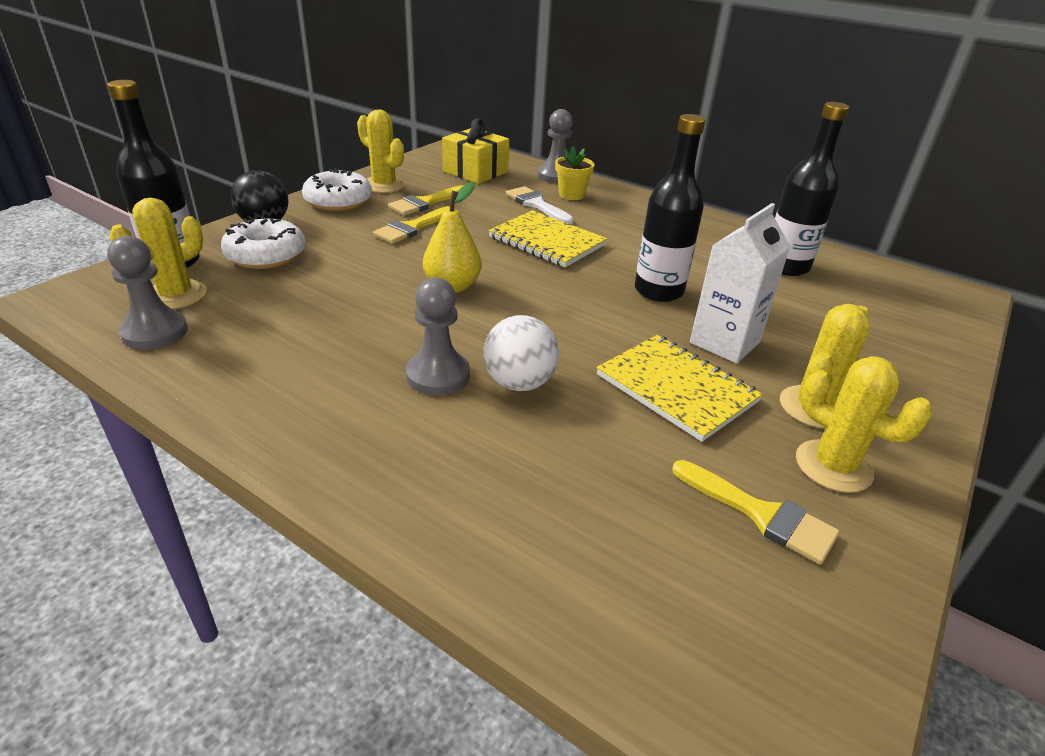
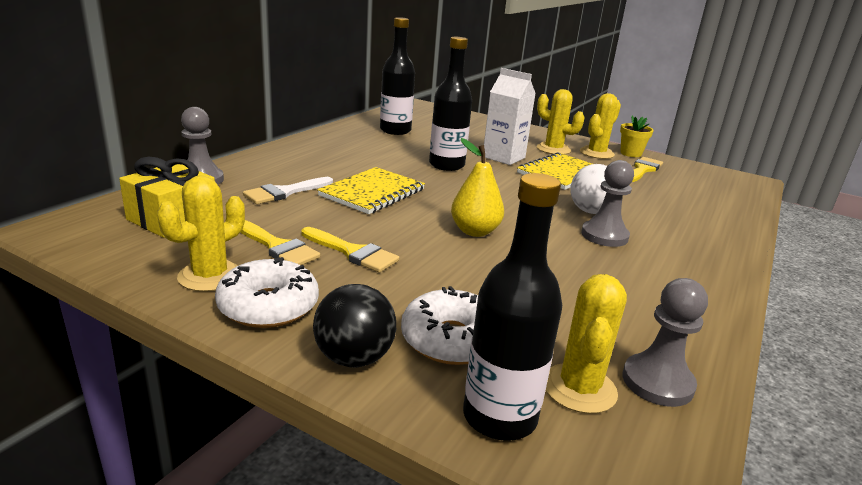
camera: 95 degrees left, 10 degrees down
yellow cactus [109,198,207,309] -> yellow cactus turned 75 degrees clockwise [546,274,627,414]
yellow flower pot [555,146,595,200] -> yellow flower pot moved to [620,116,654,157]

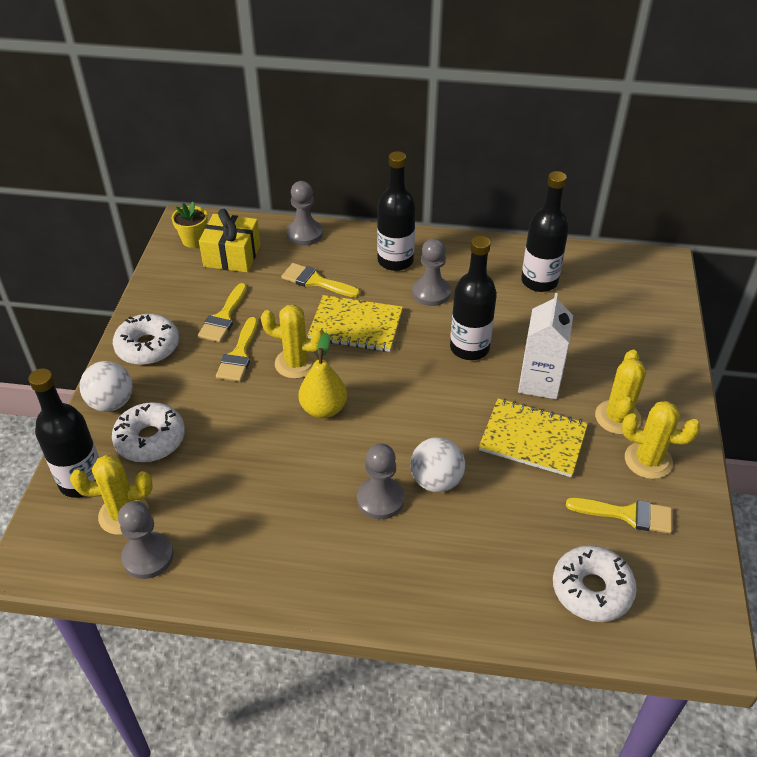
camera: 70 degrees right, 20 degrees up
yellow cactus [157,175,245,292] -> yellow cactus moved to [261,304,324,379]
white brush [243,177,333,204] -> yellow brush [281,263,360,298]
black ball [313,284,396,367] -> white ball [80,361,133,412]
yellow flower pot [620,116,654,157] -> yellow flower pot moved to [172,202,208,248]
none -> black bottle [377,151,416,271]
none -> grey pawn [412,238,451,306]
none -> white donut [553,545,637,622]

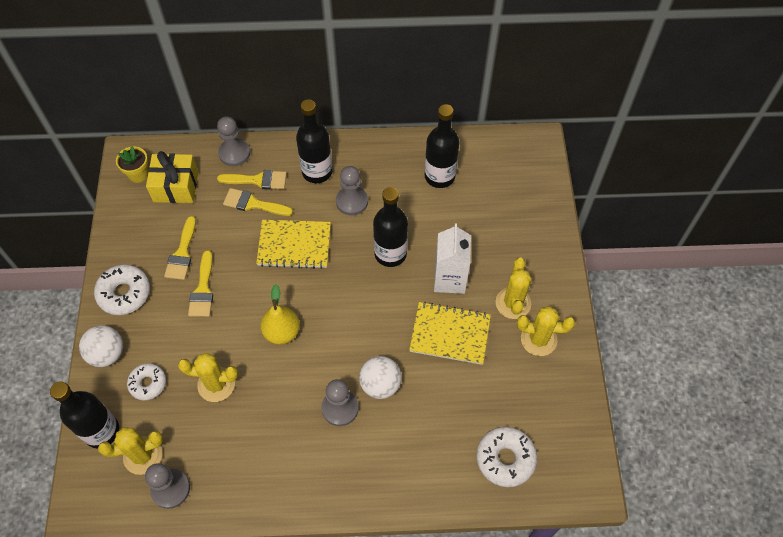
camera: 10 degrees left, 15 degrees up
white donut [112,402,185,462] -> white donut [127,363,166,400], size x0.67
yellow cactus [261,304,324,379] -> yellow cactus moved to [178,353,238,402]
yellow brush [566,498,672,534] -> yellow brush moved to [217,170,287,189]

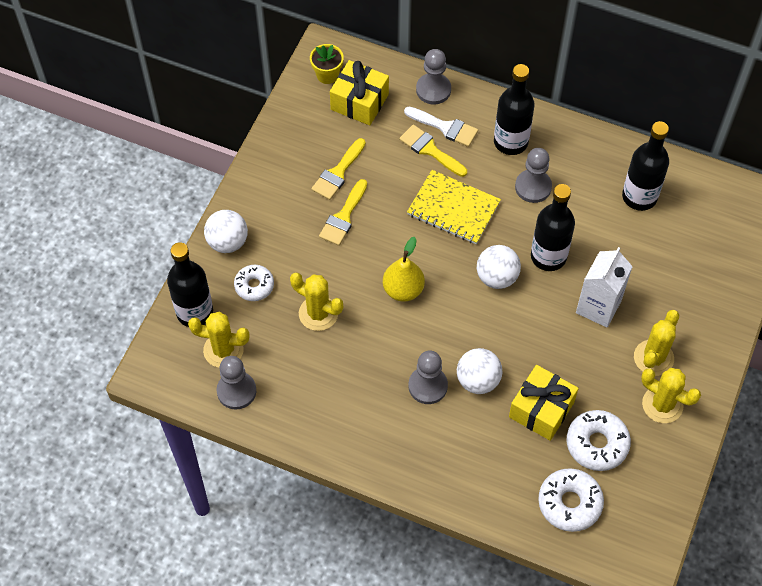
camera: 25 degrees right, 0 degrees up
white donut [94,264,150,315] -> white donut moved to [567,410,631,471]
yellow brush [217,170,287,189] -> white brush [404,107,478,147]
yellow notebook [409,302,491,365] -> none
none -> white ball [477,245,521,289]
none -> yellow gift [509,365,579,441]

